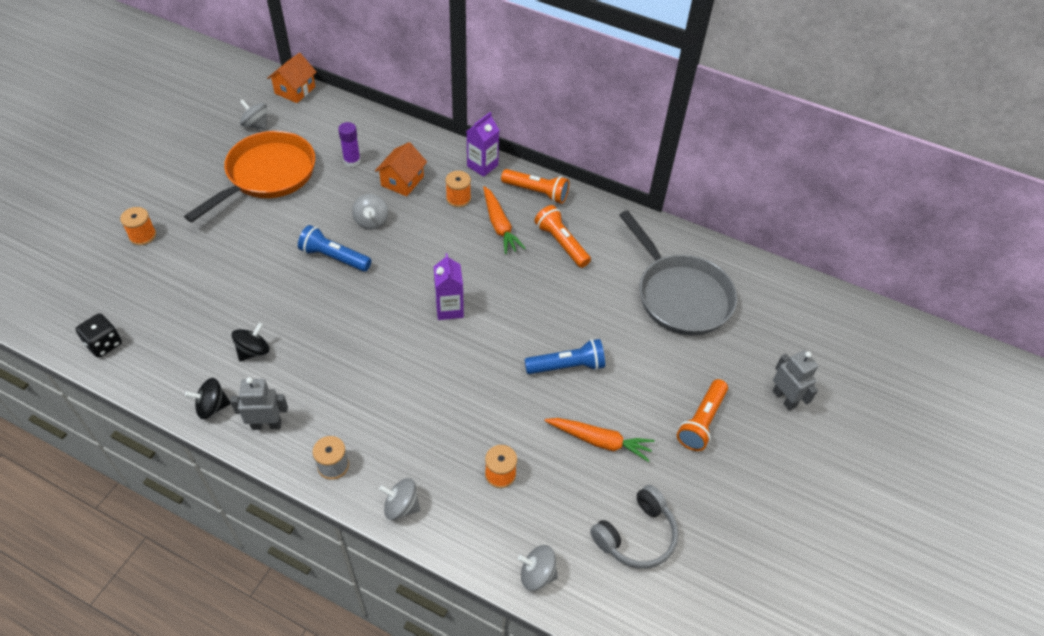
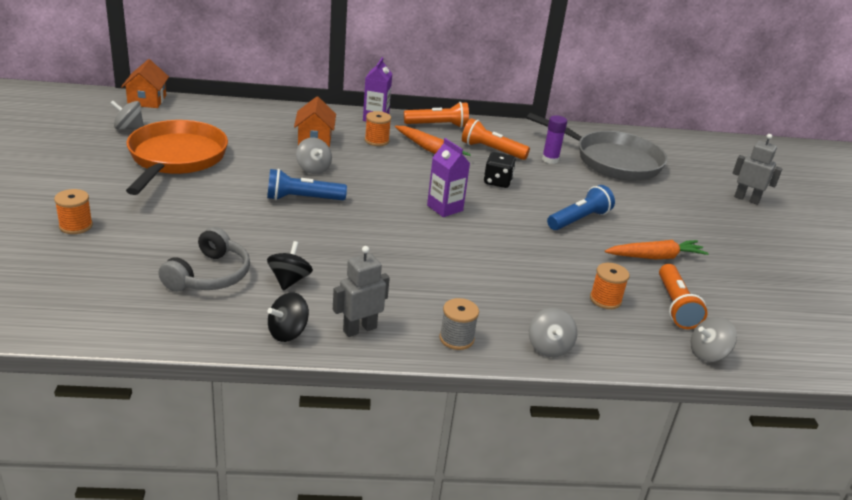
camera: 30 degrees left, 20 degrees down
black dice [76,313,122,358] -> black dice moved to [484,152,516,188]
purple glue stick [338,122,361,167] -> purple glue stick moved to [542,115,567,164]
grey spinning top [379,478,420,520] -> grey spinning top turned 75 degrees counterclockwise [529,308,577,357]
grey headphones [590,485,679,569] -> grey headphones moved to [159,227,250,292]
orange flashlight [677,379,728,451] -> orange flashlight moved to [659,264,708,329]

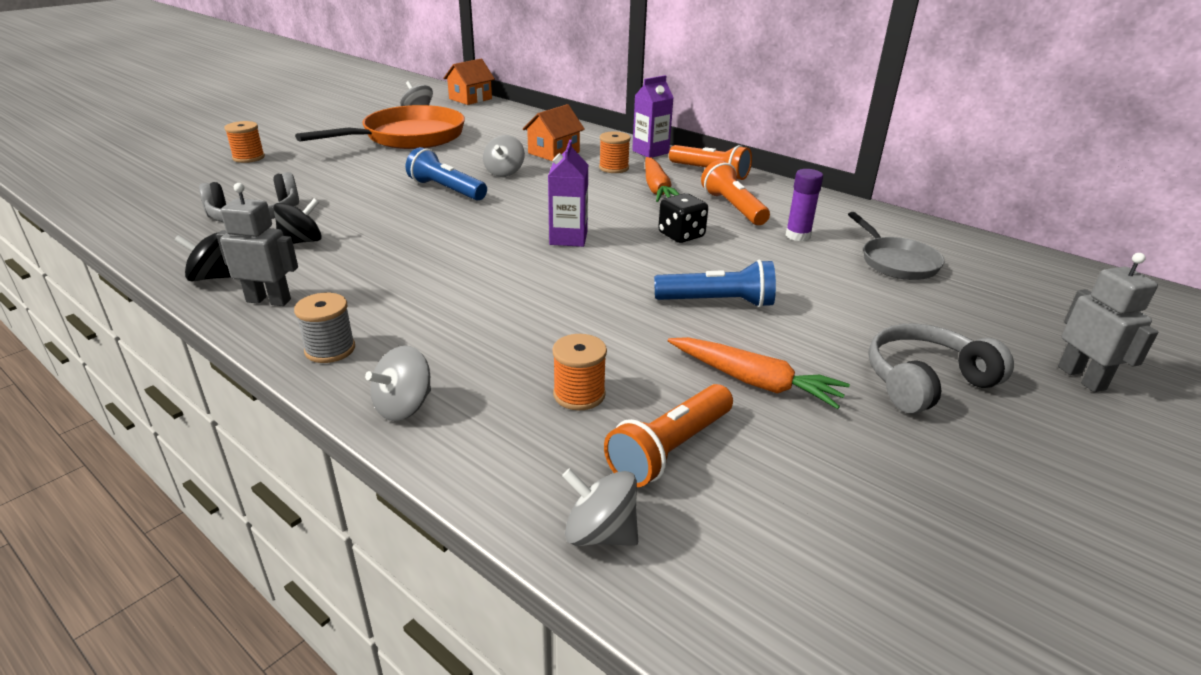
camera: 45 degrees right, 0 degrees up
grey pan [527,113,667,181] -> grey pan [848,212,945,280], size x0.55
none -> grey headphones [868,324,1014,414]

